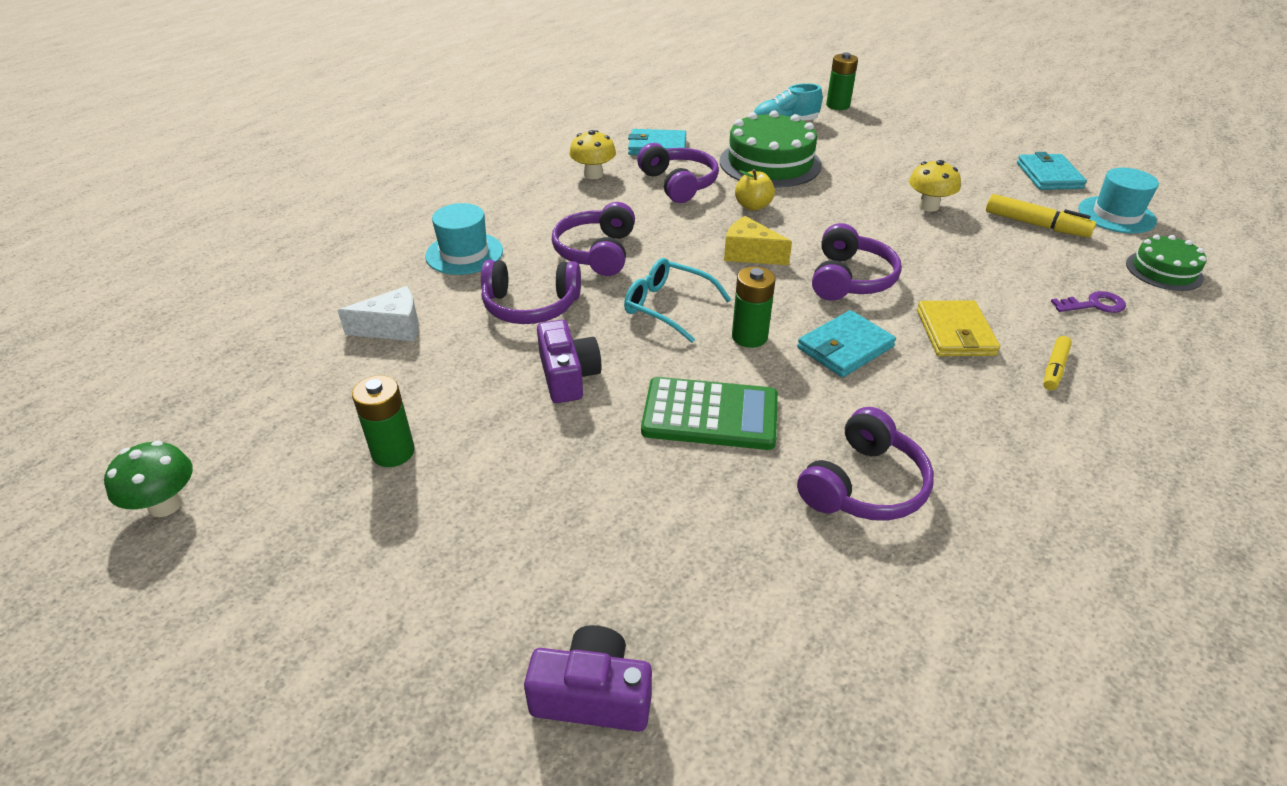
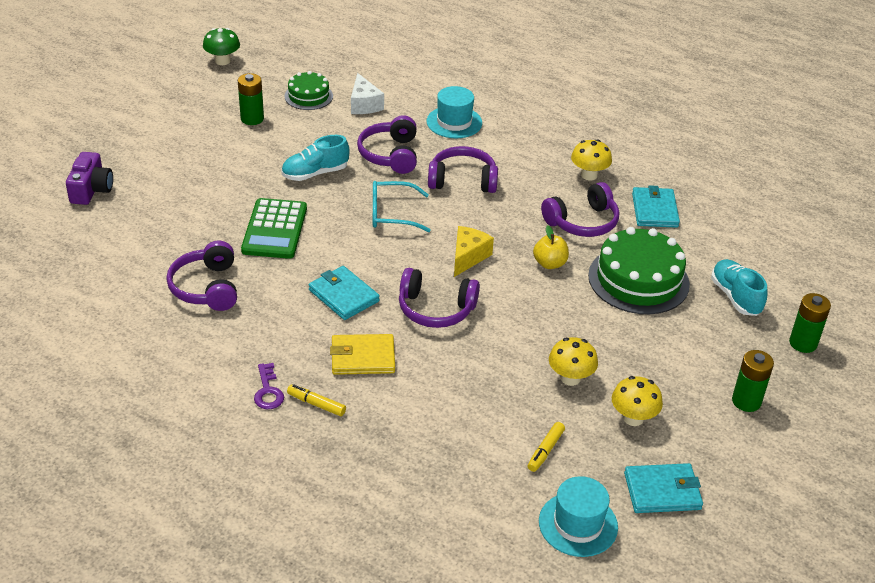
camera: 85 degrees right, 0 degrees up
purple camera [537,320,602,403] -> turquoise shoe [282,135,349,181]
turquoise glasses [624,258,731,343] -> turquoise glasses turned 120 degrees counterclockwise [373,181,431,232]
green battery [732,267,775,348] -> green battery moved to [732,350,774,412]
purple headphones [797,407,934,521] -> purple headphones turned 45 degrees clockwise [166,241,237,311]
yellow marker [986,194,1096,238] -> yellow marker [528,422,565,472], size x0.63
purple key [1051,291,1126,313] -> purple key moved to [254,363,284,409]
green cake [1126,235,1207,291] -> green cake moved to [284,71,333,110]
none -> yellow mushroom [612,376,663,426]

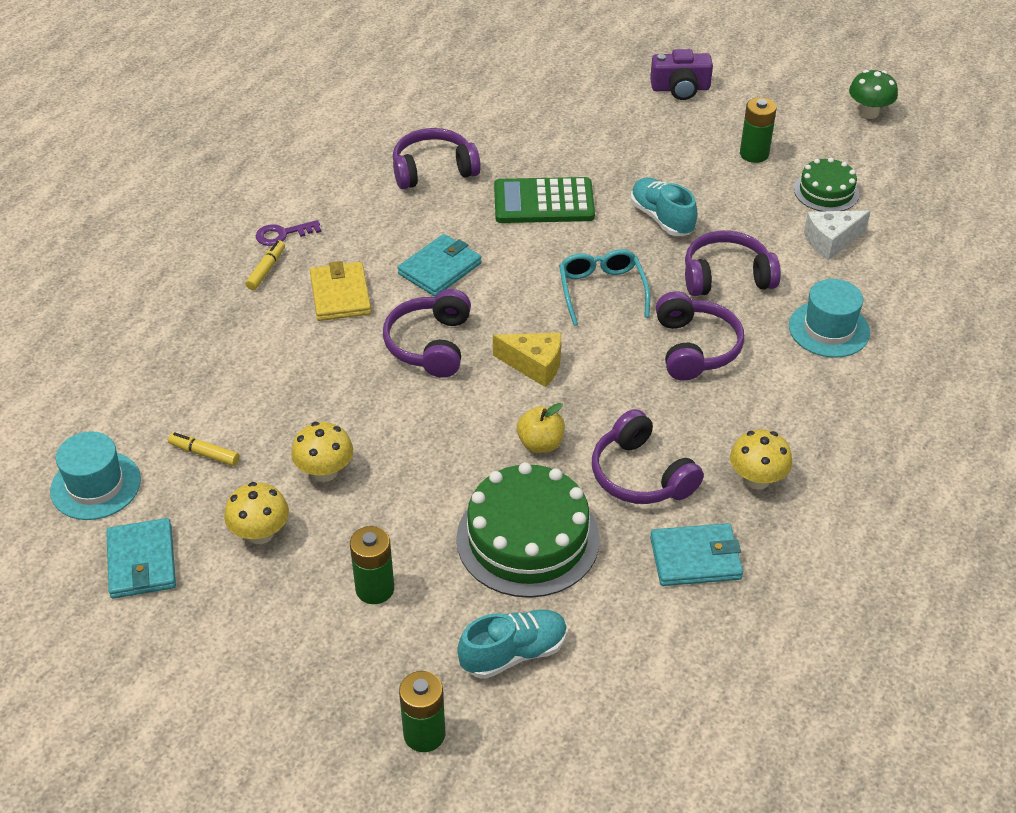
camera: 85 degrees right, 5 degrees up
purple camera [66,152,113,205] -> purple camera moved to [650,49,713,100]
green battery [732,350,774,412] -> green battery moved to [350,526,394,604]

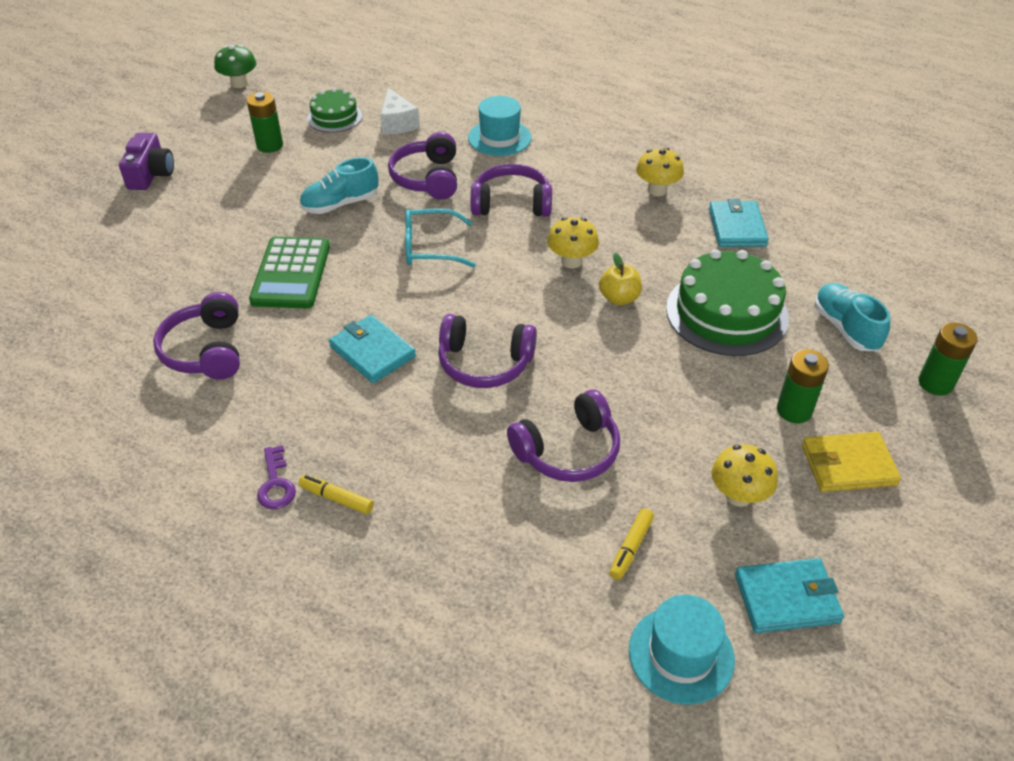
camera: 85 degrees left, 0 degrees up
yellow mushroom [291,422,353,482] -> yellow mushroom moved to [547,217,599,268]
yellow wallet [310,261,371,321] -> yellow wallet moved to [802,432,901,492]
yellow cheese [493,333,561,387] -> none
purple headphones [592,409,704,504] -> purple headphones moved to [507,389,620,482]

